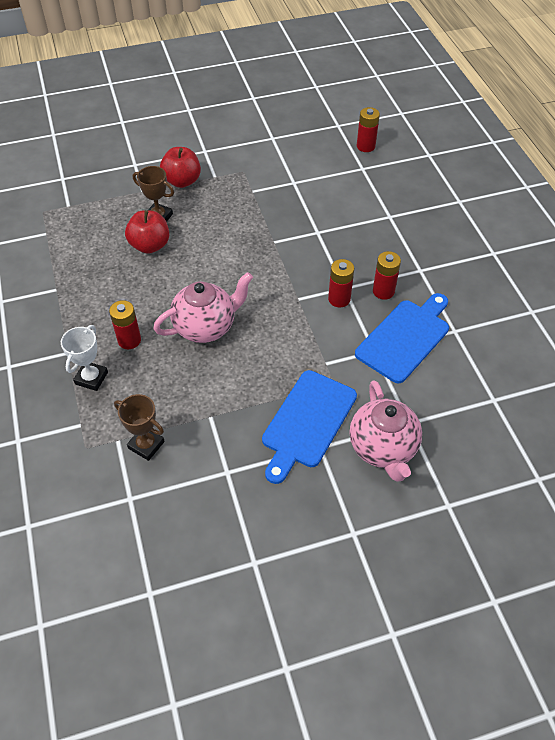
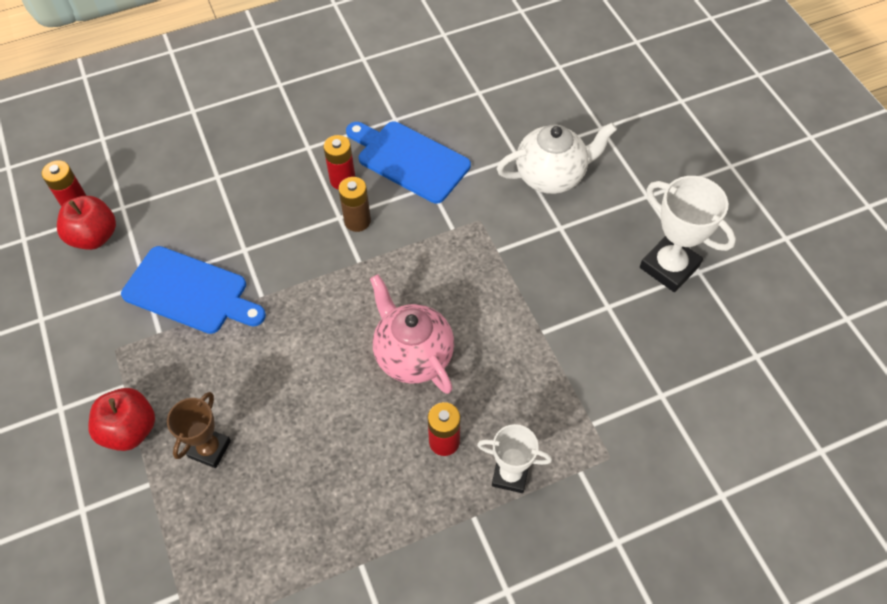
camera: 95 degrees left, 5 degrees up
brown trophy [114,394,165,461] -> none
red apple [125,210,169,254] -> red apple moved to [57,196,116,250]
blue cutting board [262,370,357,484] -> blue cutting board moved to [121,246,266,334]
red battery [328,259,354,308] -> brown battery [338,177,371,232]
pink teapot [349,380,422,482] -> white teapot [497,123,617,194]
none -> white trophy [640,176,736,292]

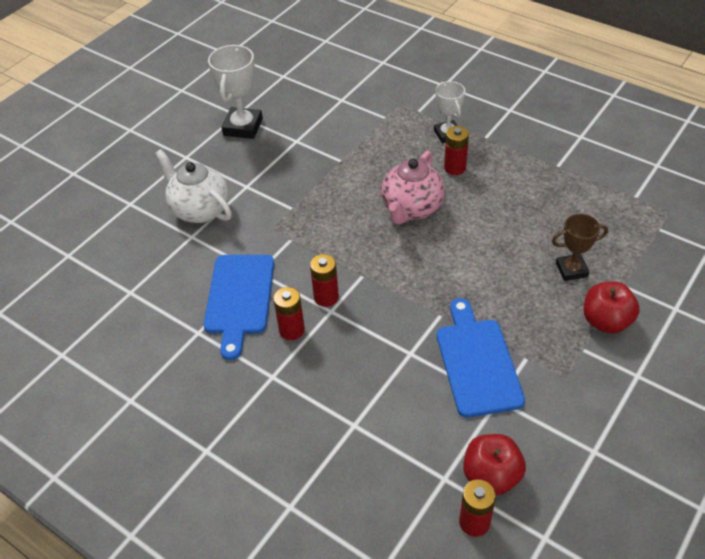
camera: 120 degrees left, 10 degrees down
brown battery [338,177,371,232] -> red battery [310,254,339,307]

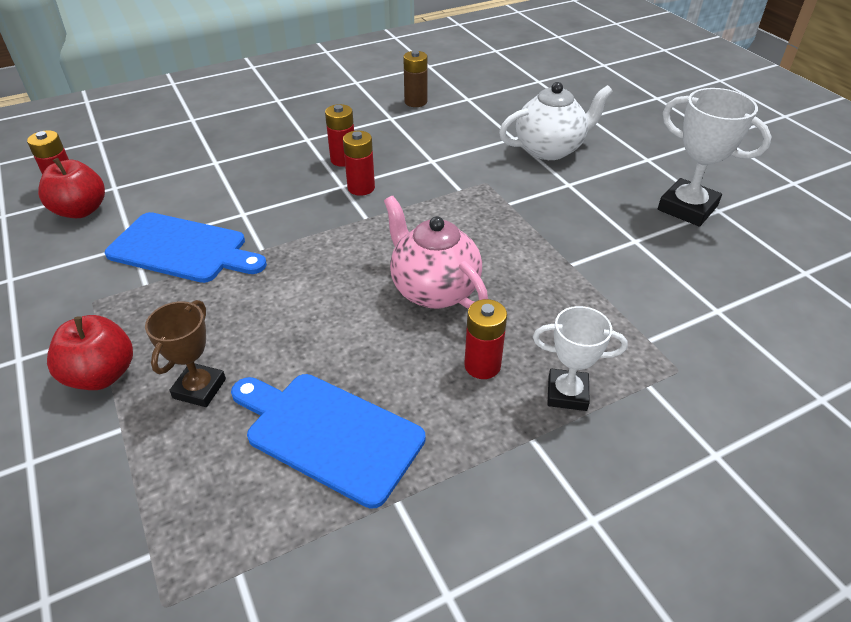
camera: 115 degrees right, 5 degrees down
blue cutting board [204,255,274,360] -> blue cutting board moved to [231,374,426,509]
none -> brown battery [403,51,427,107]

